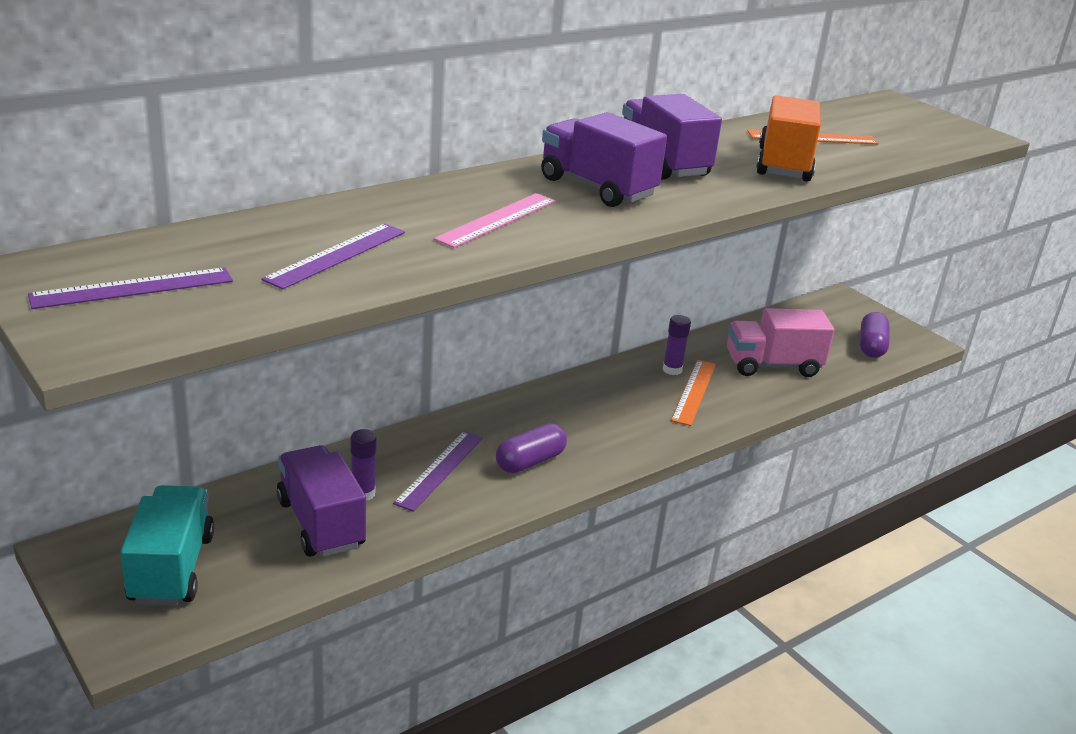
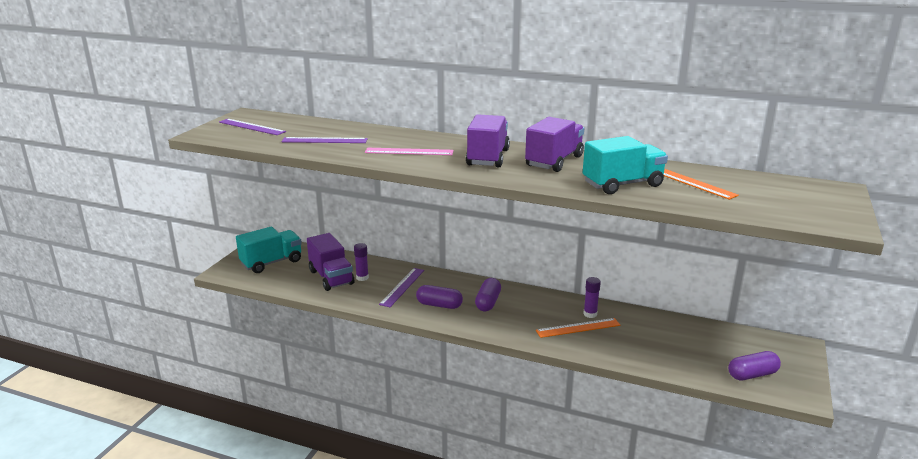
camera: 60 degrees right, 5 degrees down
purple truck [277,445,366,557] -> purple truck turned 120 degrees clockwise [307,233,354,291]
purple ruler [393,431,483,512] -> purple ruler turned 60 degrees counterclockwise [379,268,424,307]
pink truck [727,308,834,377] -> none
orange truck [756,95,821,181] -> turquoise truck [583,136,668,194]
none -> purple capsule [475,278,501,311]

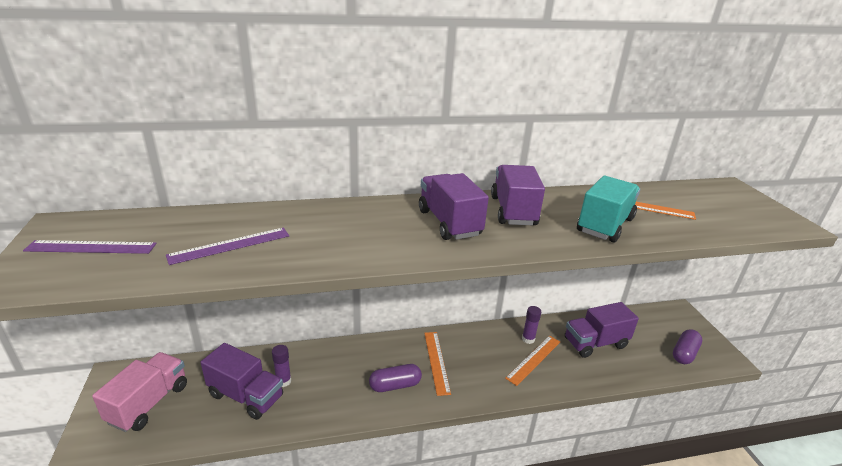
camera: 35 degrees left, 5 degrees up
turquoise truck [236,227,302,273] -> pink truck [92,352,187,432]
pink ruler [365,148,454,155] -> none
purple ruler [379,268,424,307] -> none
purple capsule [475,278,501,311] -> orange ruler [424,332,451,396]
none -> purple truck [565,302,639,358]

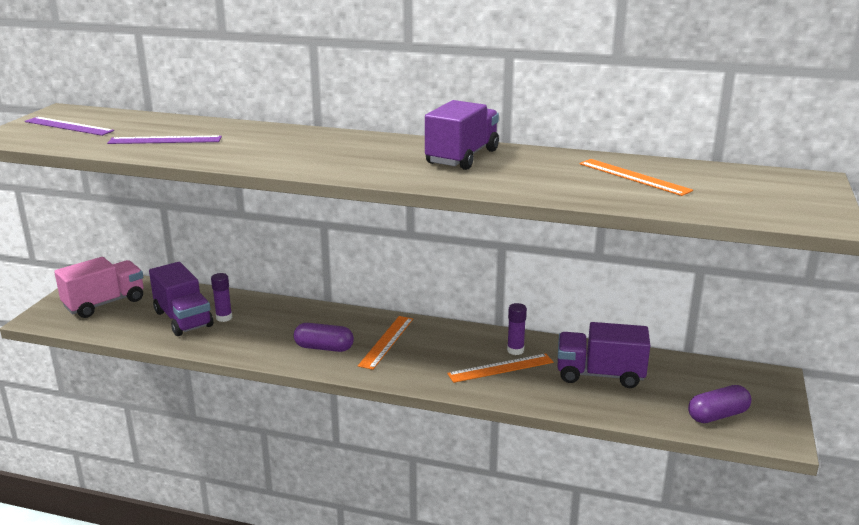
camera: 30 degrees right, 5 degrees down
purple truck [419,173,489,240] -> none
turquoise truck [577,176,640,243] -> none

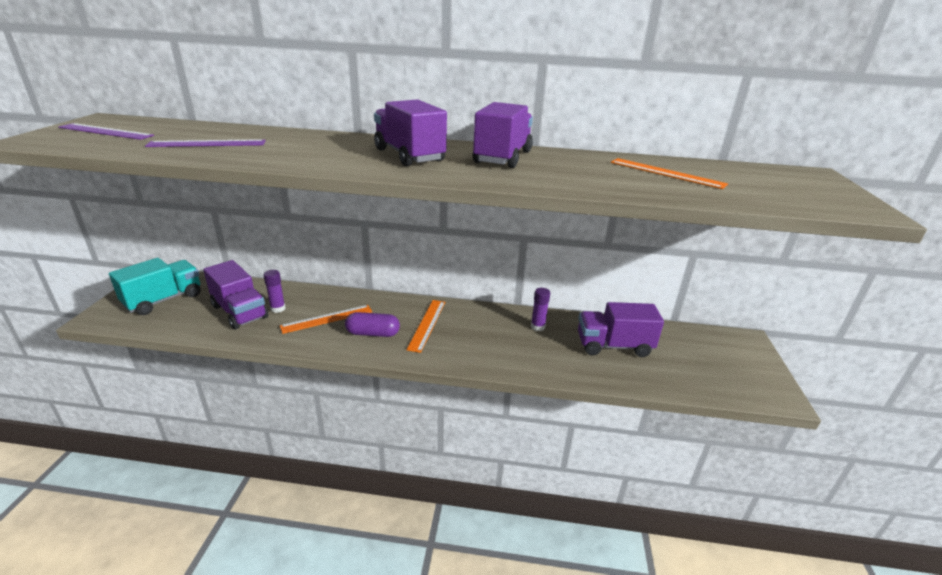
camera: 10 degrees left, 5 degrees up
pink truck [54,257,144,318] -> turquoise truck [109,258,200,315]
orange ruler [447,354,554,383] -> orange ruler moved to [280,305,372,334]
purple capsule [688,385,751,423] -> none
none -> purple truck [374,99,447,166]

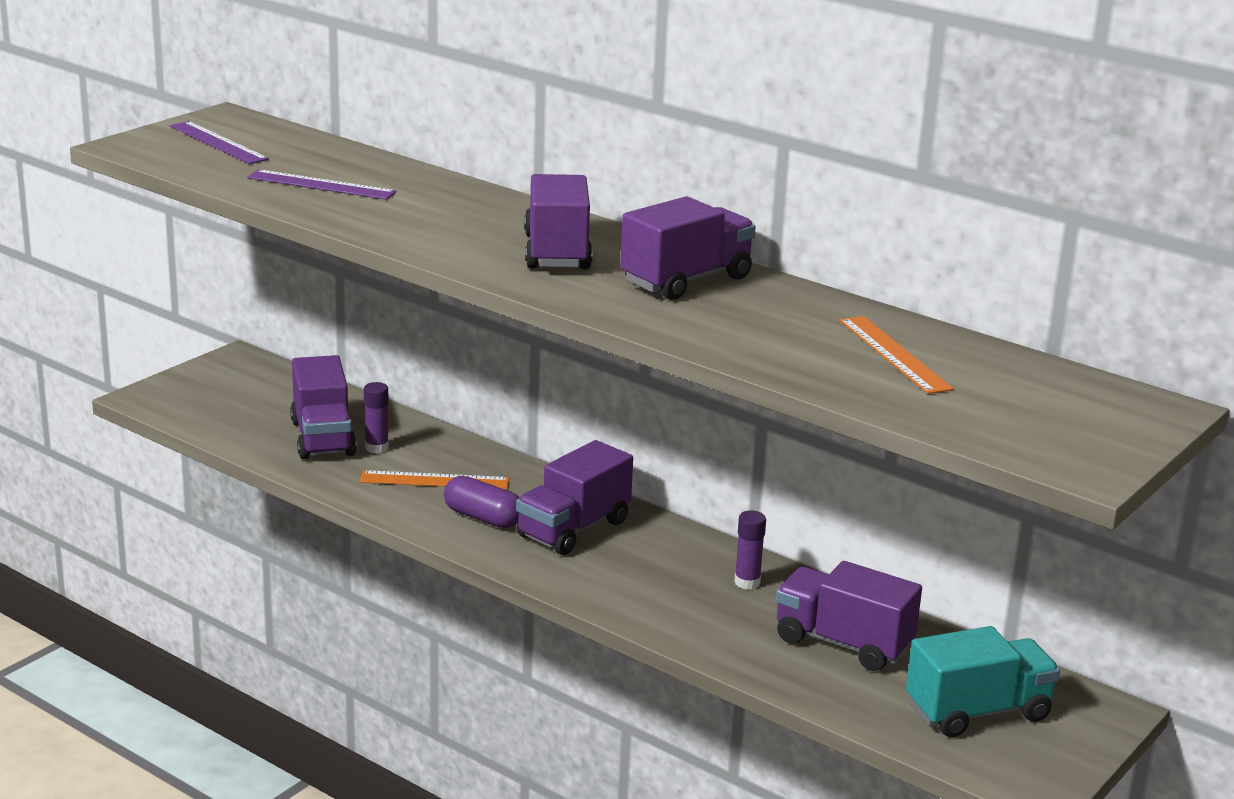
camera: 30 degrees right, 5 degrees down
turquoise truck [109,258,200,315] -> turquoise truck moved to [906,626,1060,737]
orange ruler [406,300,445,353] -> purple truck [516,440,633,555]

